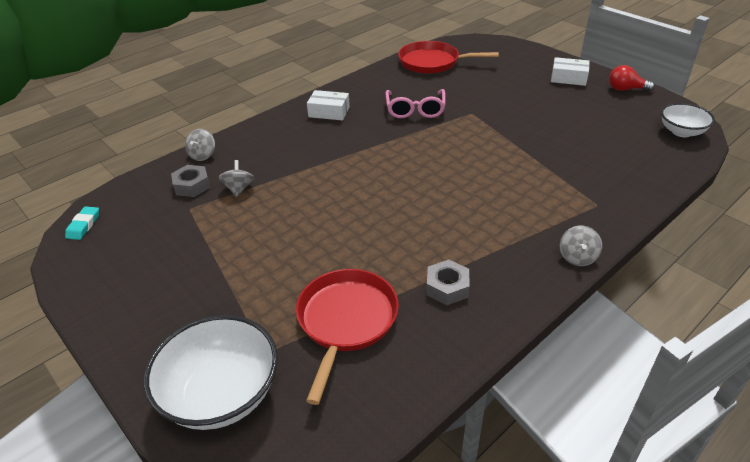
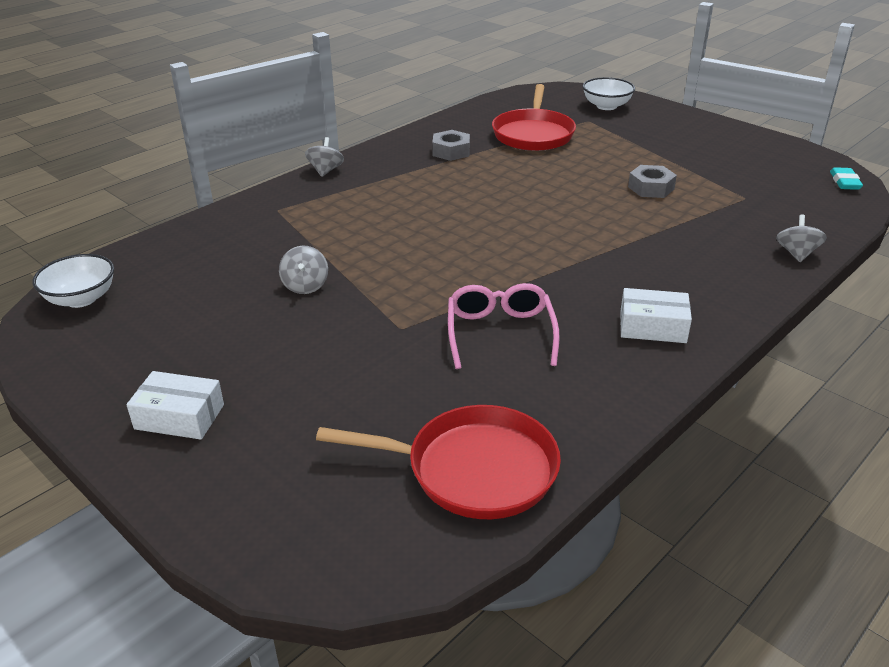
camera: 175 degrees right, 5 degrees down
white bowl [144,315,278,430] -> white bowl [583,77,635,110], size x0.60
grey nut [171,165,210,197] -> grey nut moved to [628,165,677,198]
grey spinning top [219,160,254,197] -> grey spinning top moved to [279,246,328,294]
red light bulb [609,65,654,91] -> none

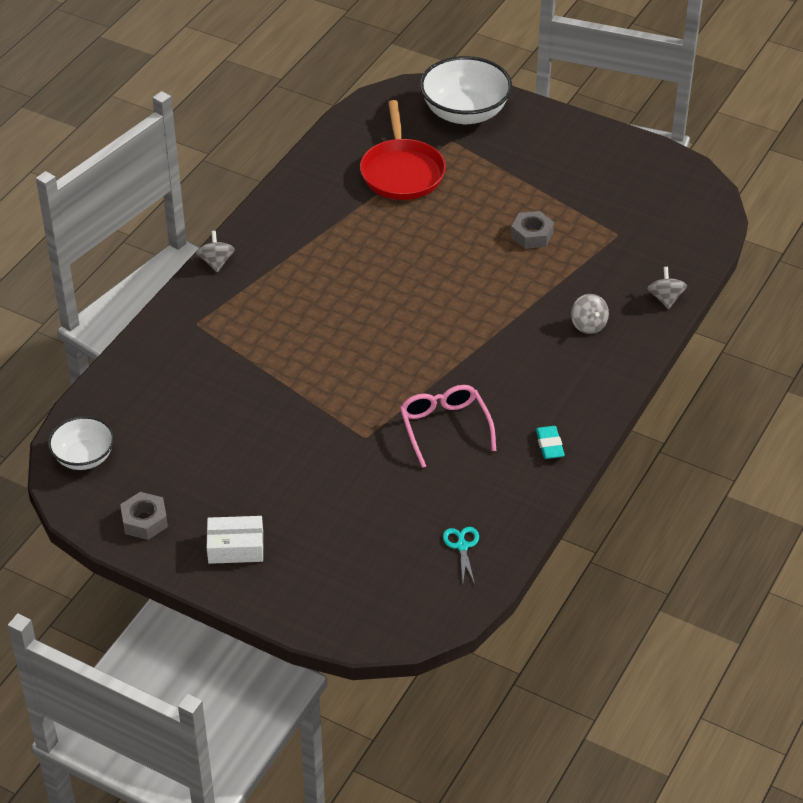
camera: 15 degrees left, 10 degrees up
grey spinning top [279,246,328,294] -> grey spinning top moved to [571,294,609,334]
red pan [316,405,561,519] -> turquoise scissors [443,527,479,584]
grey nut [432,130,470,161] -> grey nut moved to [120,492,168,540]
white bowl [583,77,635,110] -> white bowl [420,56,512,124], size x1.66
white box [620,288,692,343] -> none
turquoise eraser [830,167,863,190] -> turquoise eraser moved to [536,426,565,459]

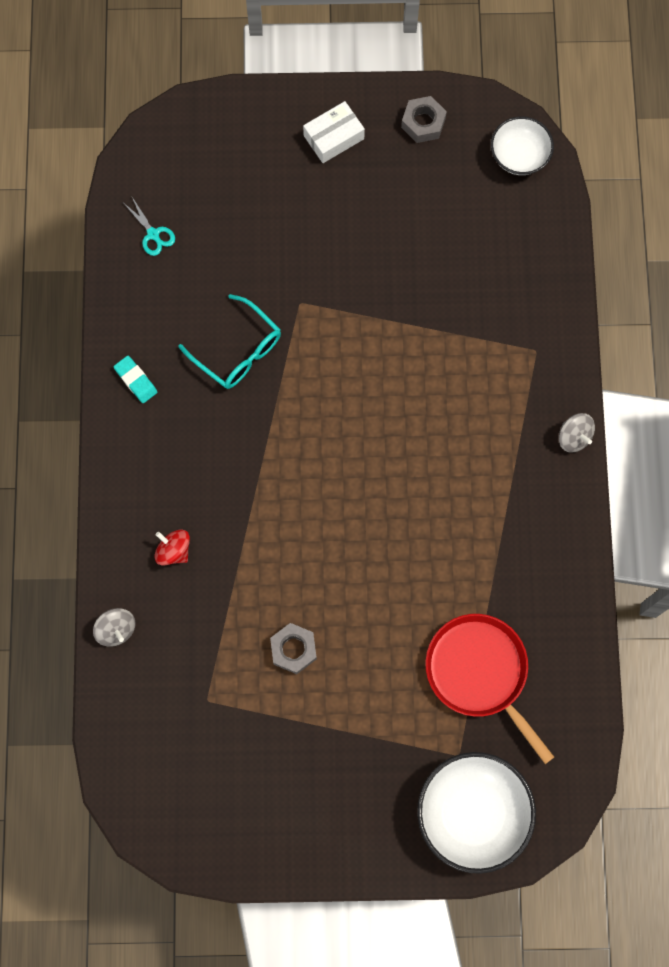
camera: 150 degrees right, 30 degrees up
pink glasses [400,385,496,468] -> turquoise glasses [178,294,281,389]
grey spinning top [571,294,609,334] -> red spinning top [154,530,190,565]

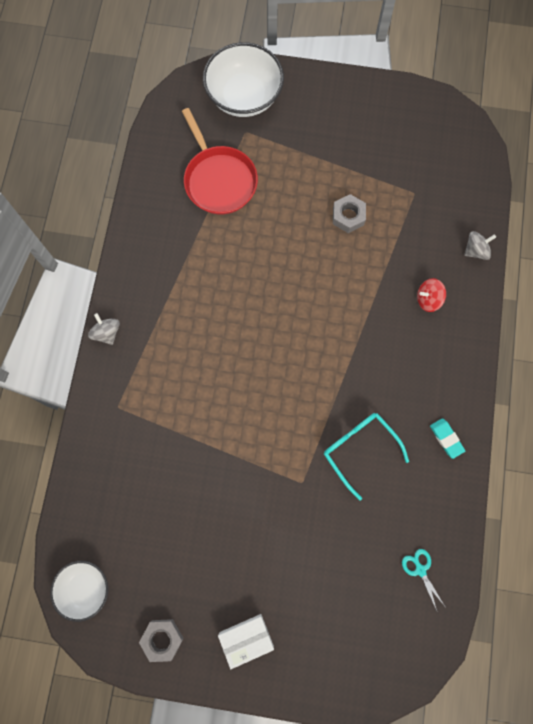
camera: 170 degrees left, 0 degrees up
grey spinning top [93,608,136,647] -> grey spinning top turned 90 degrees clockwise [464,231,496,260]
red spinning top [154,530,190,565] -> red spinning top turned 120 degrees clockwise [417,278,446,312]

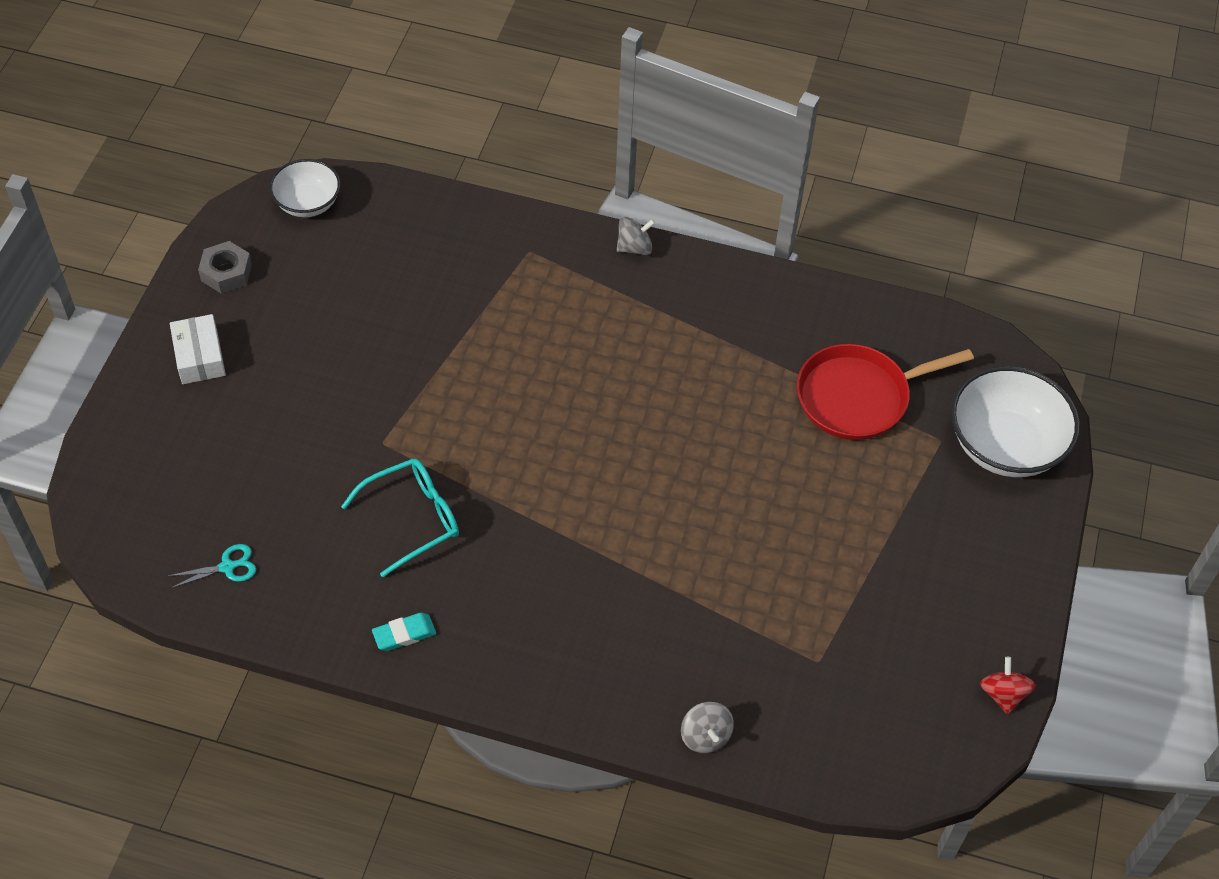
camera: 95 degrees right, 20 degrees down
grey nut [333,194,366,233] -> none
red spinning top [417,278,446,312] -> red spinning top moved to [980,657,1036,714]

